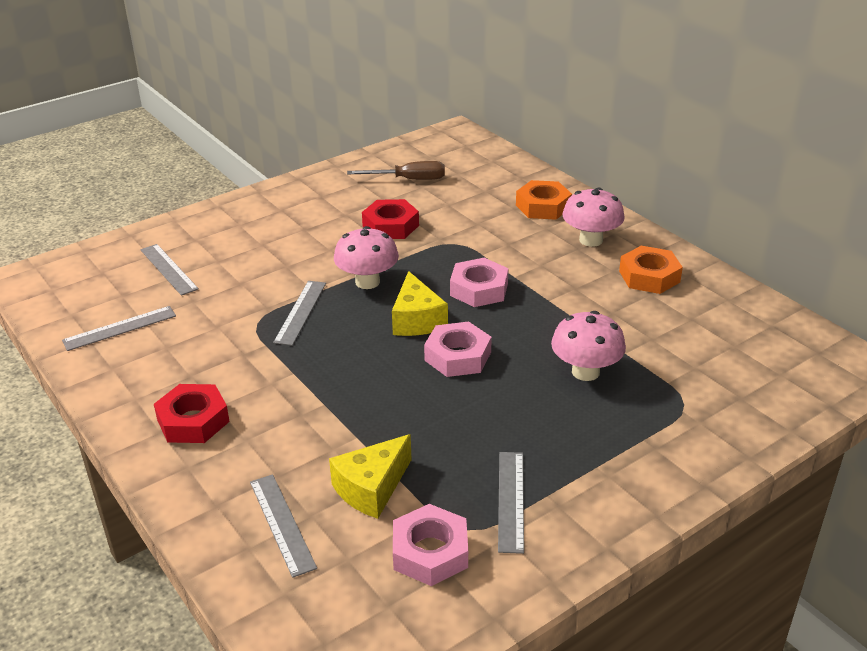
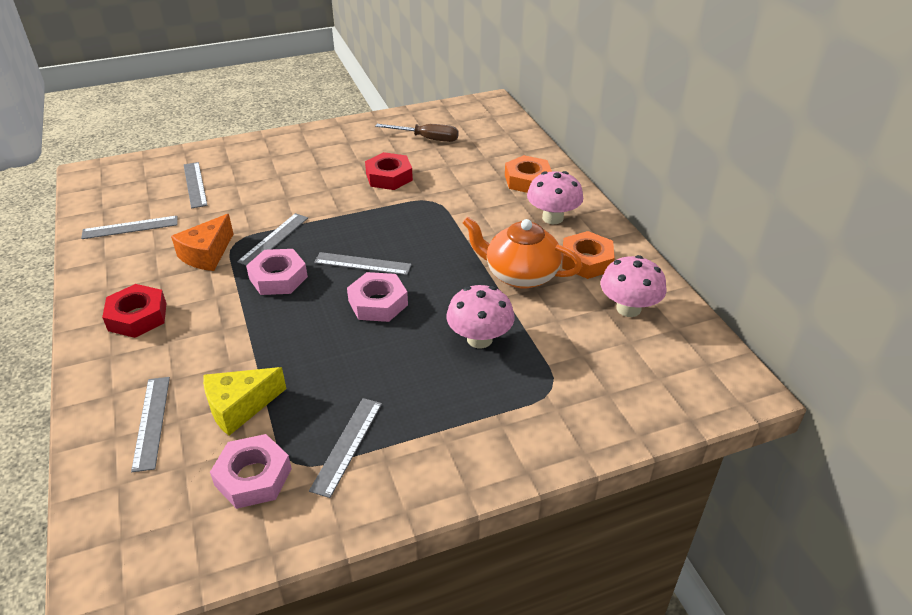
camera: 15 degrees right, 5 degrees up
pink mushroom [334,226,399,289] -> pink mushroom moved to [600,255,667,317]
yellow cheese [392,271,448,336] -> grey ruler [314,252,412,275]
pink nut [450,258,509,307] -> pink nut moved to [246,249,308,295]
none -> orange cheese [171,214,233,271]
none -> orange teapot [462,217,582,289]

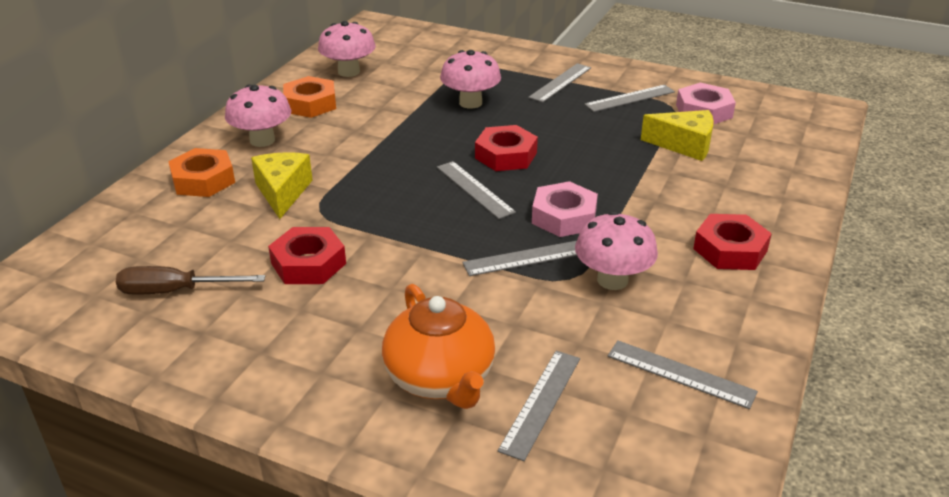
camera: 135 degrees left, 5 degrees down
grey ruler [131,377,170,472] -> grey ruler moved to [528,63,591,103]
orange cheese [171,214,233,271] -> pink mushroom [575,211,658,290]
pink nut [347,272,408,322] -> red nut [475,125,538,171]
brown screwdriver [375,124,459,142] -> brown screwdriver turned 60 degrees counterclockwise [116,266,265,295]
orange teapot [462,217,582,289] -> orange teapot moved to [382,284,495,409]
none -> yellow cheese [251,152,313,219]

